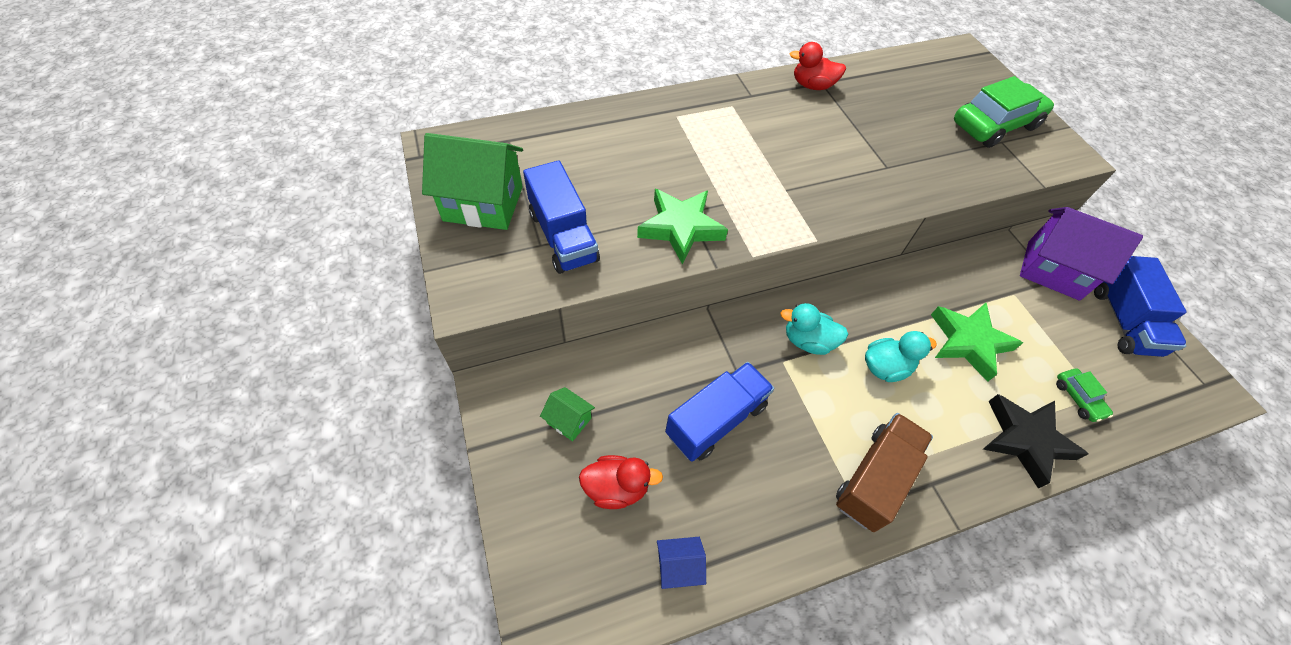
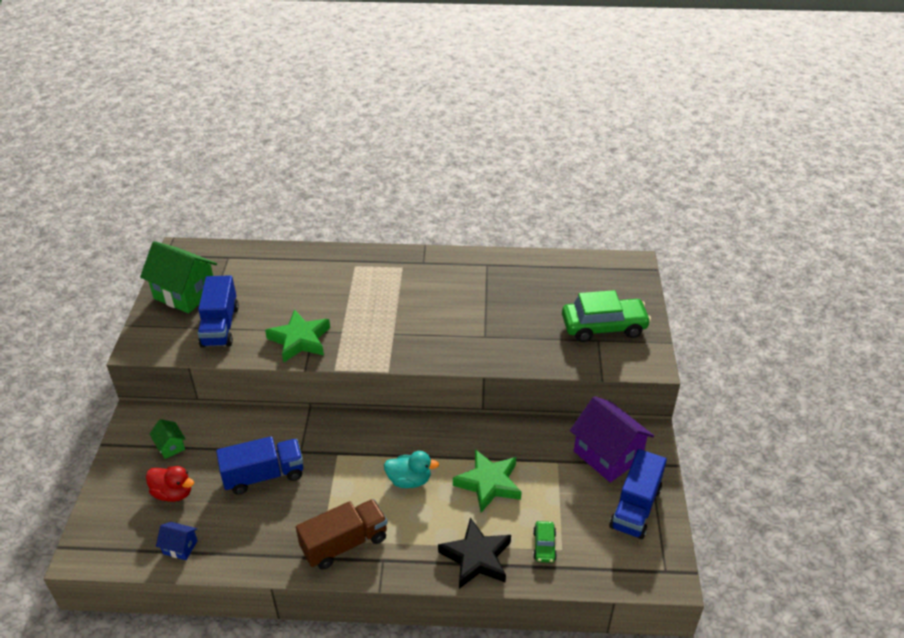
camera: 25 degrees right, 15 degrees down
turquoise duck [780,303,849,355] -> none
red duck [790,42,846,90] -> none

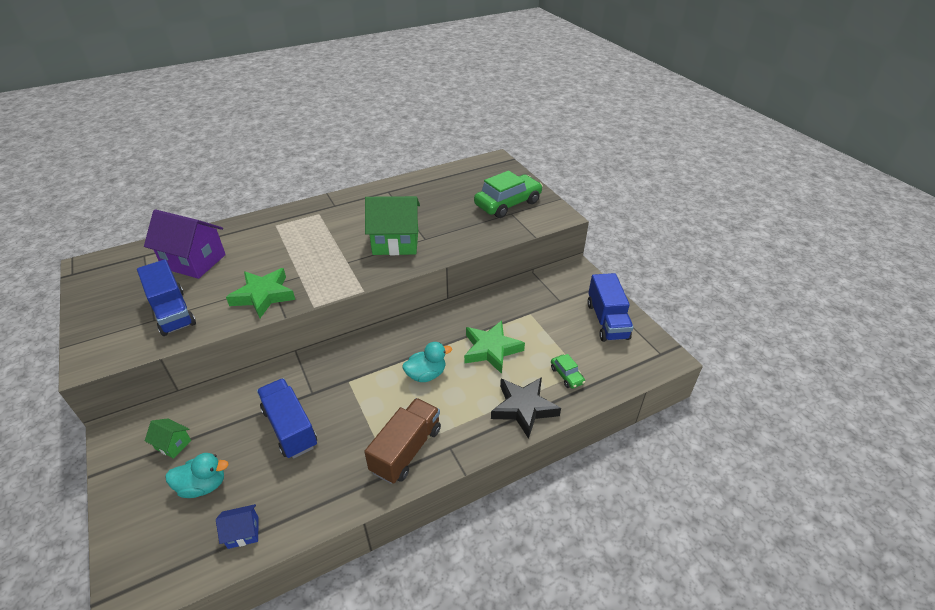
camera: 30 degrees left, 0 degrees up
green house [140,241,217,313] -> green house moved to [365,196,420,255]
red duck [146,466,194,502] -> turquoise duck [165,453,229,498]
blue truck [216,436,303,495] -> blue truck turned 75 degrees counterclockwise [257,378,317,459]
purple house [570,396,654,483] -> purple house moved to [144,209,226,279]

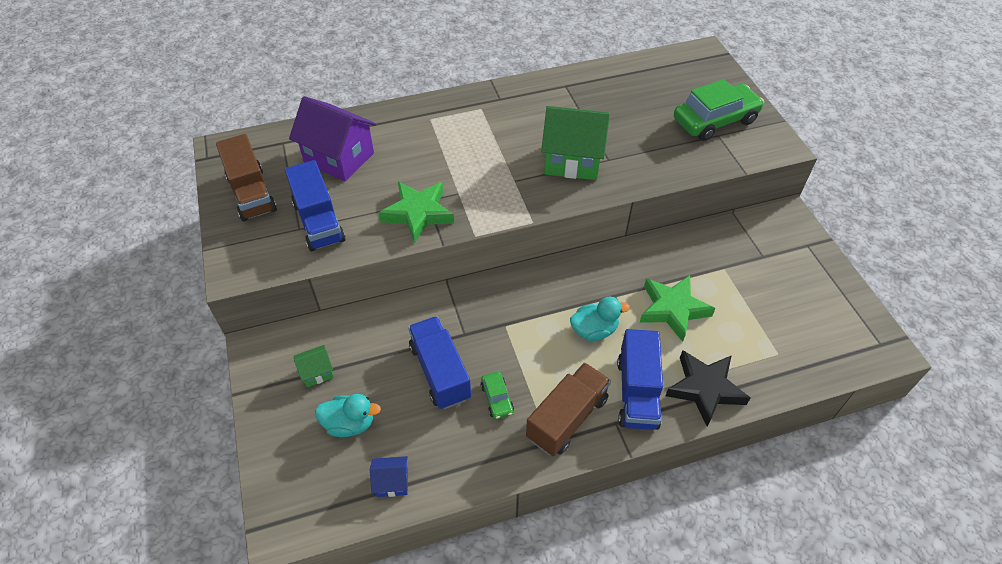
camera: 10 degrees right, 10 degrees up
green house [145,418,191,459] -> green house turned 60 degrees counterclockwise [294,345,334,387]
green car [551,354,585,389] -> green car moved to [481,372,514,419]
blue truck [587,273,634,342] -> blue truck moved to [617,329,663,430]
none -> brown truck [216,134,277,221]

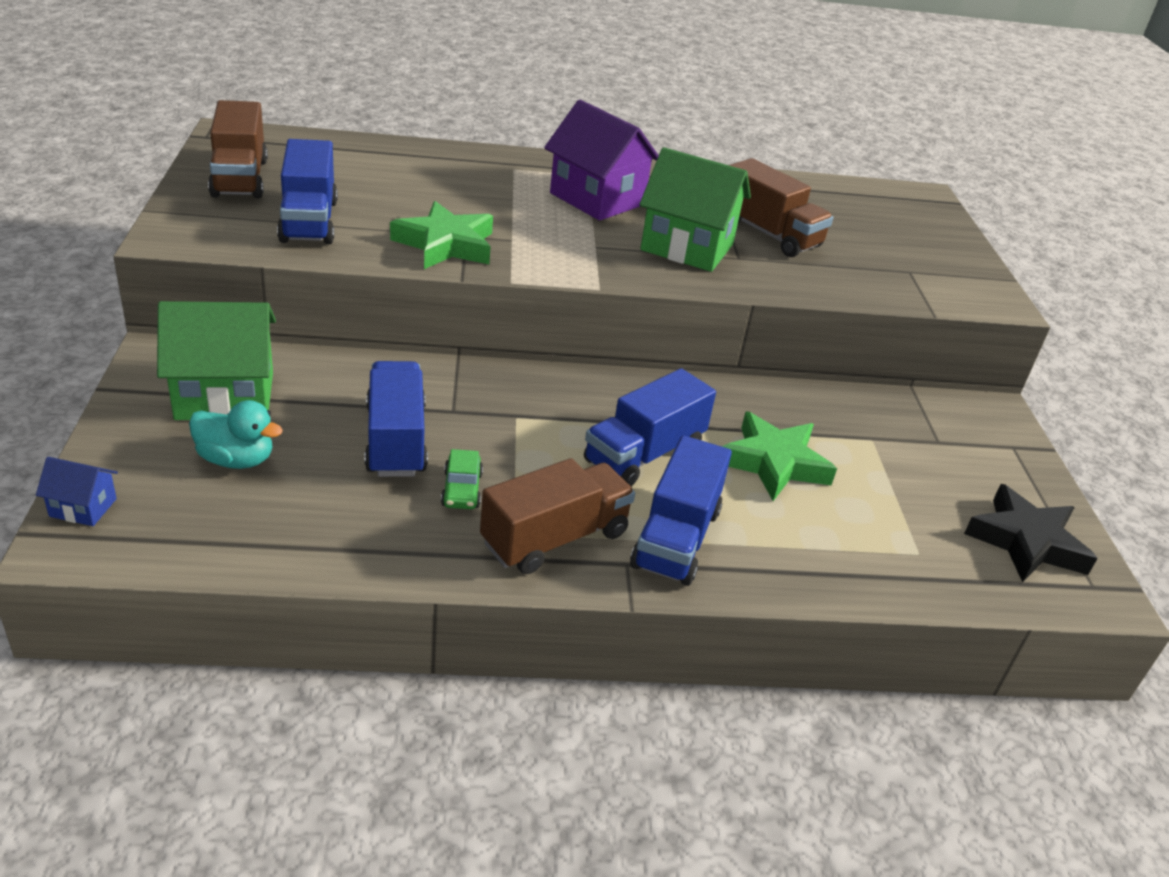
camera: 10 degrees right, 15 degrees down
purple house [289,96,376,181] -> purple house moved to [544,100,659,221]
green house [294,345,334,387] -> green house [157,301,276,420], size x2.14
blue house [370,456,408,497] -> blue house moved to [36,457,118,526]
turquoise duck [570,297,630,341] -> blue truck [584,368,716,486]
black star [666,350,750,426] -> black star moved to [964,484,1098,582]
green car [674,79,764,141] -> none
none -> brown truck [729,158,833,257]

